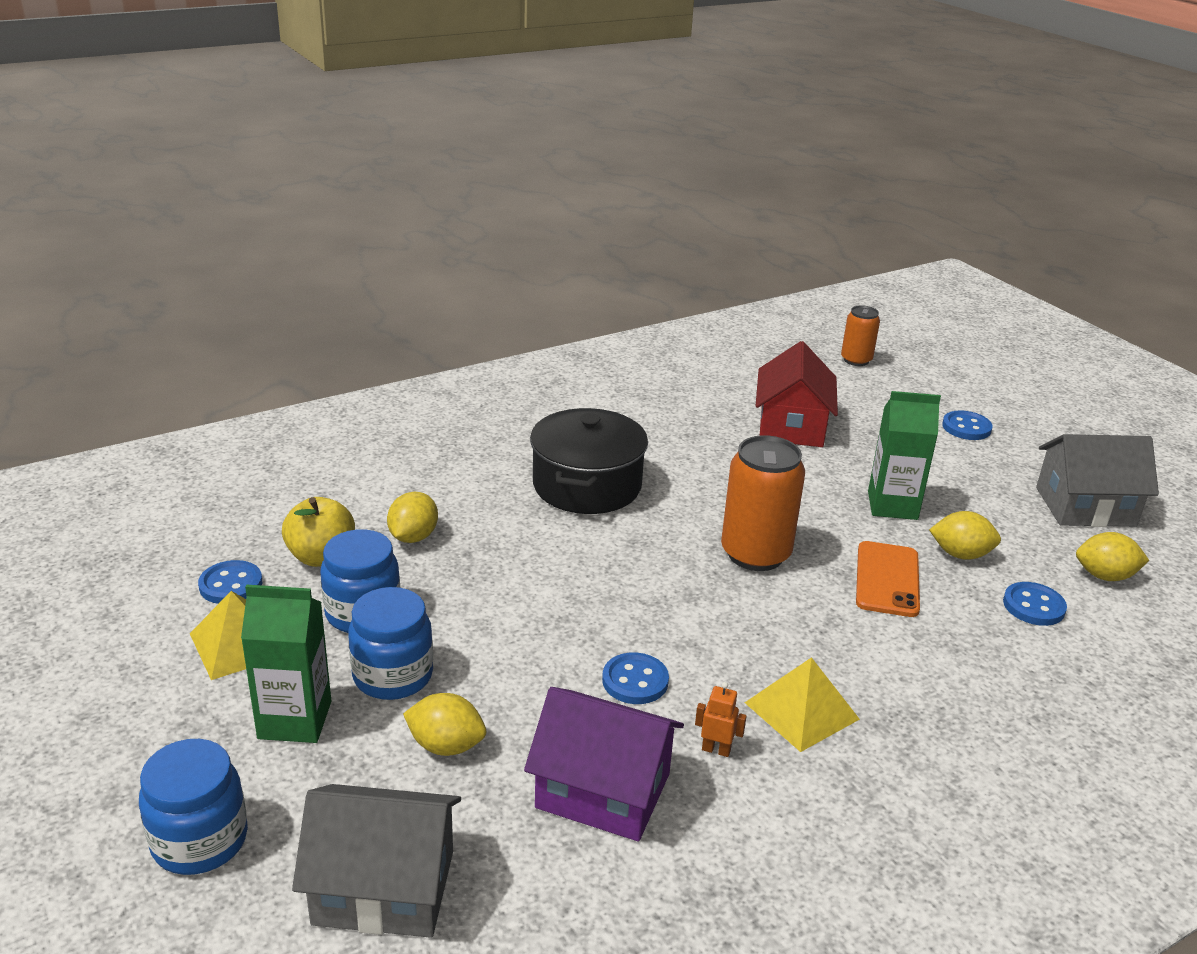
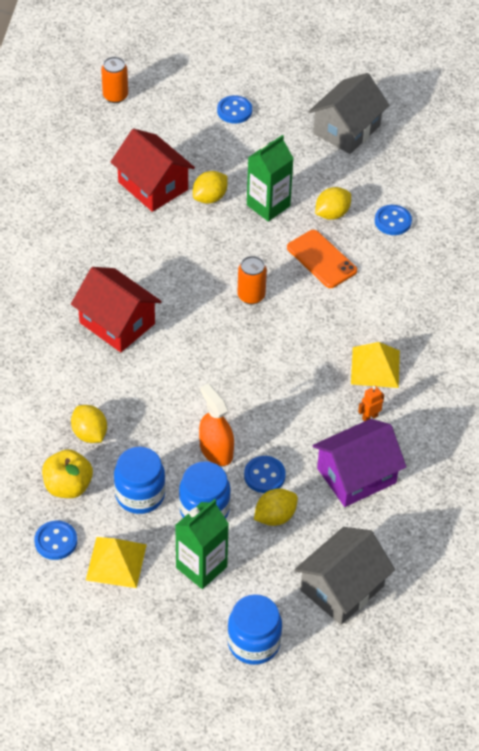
camera: 50 degrees left, 20 degrees up
black pot [530,408,648,514] -> red house [71,267,162,352]
blue button [602,653,669,704] -> blue button moved to [244,456,286,493]
orange can [721,435,805,571] -> orange can [238,256,267,304], size x0.59
yellow lemon [1076,532,1149,581] -> yellow lemon moved to [193,171,228,204]
none -> orange spray bottle [199,383,234,466]

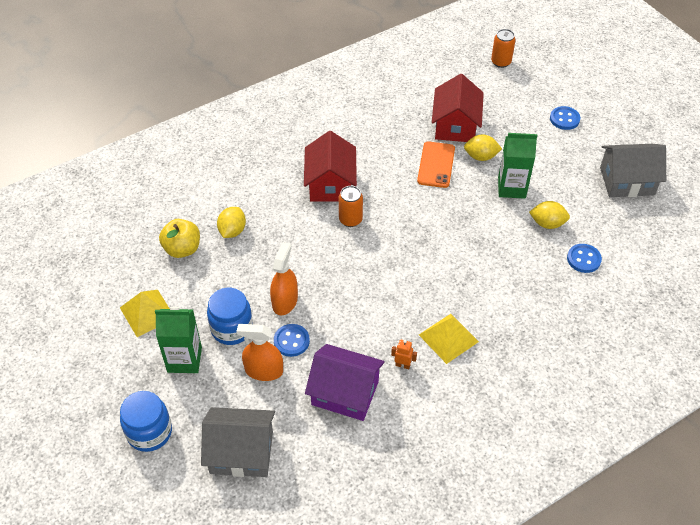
camera: 50 degrees right, 0 degrees up
blue button [34,521,77,560] -> none
blue jar [114,447,165,514] -> none
orange can [238,256,267,304] -> orange can moved to [339,186,363,227]
yellow lemon [254,489,298,526] -> orange spray bottle [237,324,283,381]
orange phone [287,230,357,288] -> orange phone moved to [417,141,455,188]

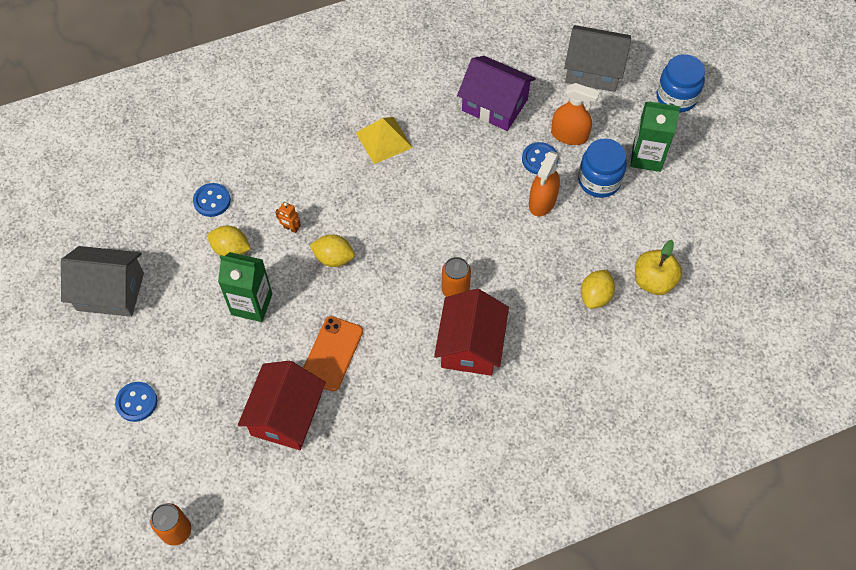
camera: 170 degrees left, 10 degrees up
yellow pyramid [120,290,170,337] -> none
orange robot [391,340,417,369] -> orange robot moved to [275,202,301,233]
yellow lemon [464,134,502,161] -> yellow lemon moved to [310,234,355,267]

